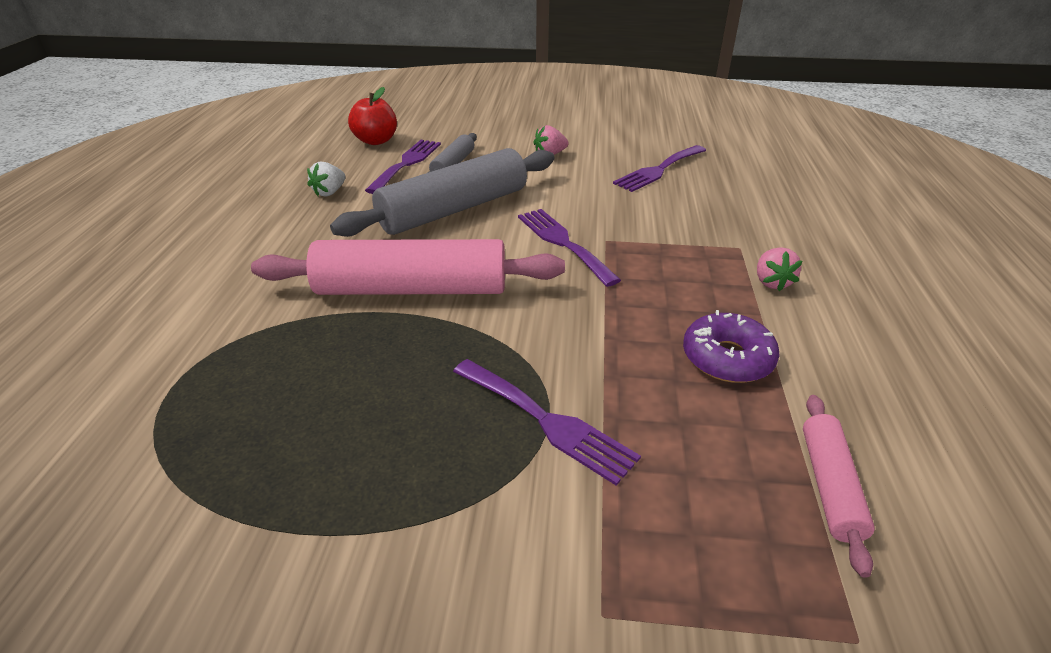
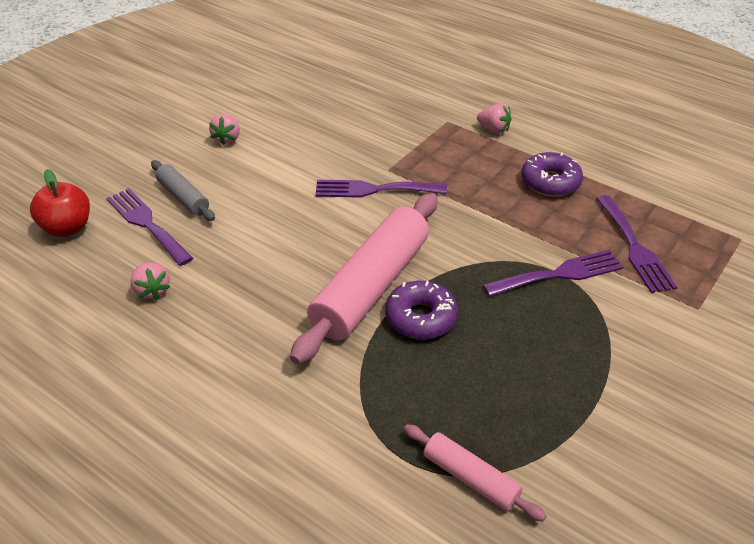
camera: 60 degrees left, 5 degrees up
white strawberry [307,162,346,196] -> pink strawberry [131,262,170,300]
grey rolling pin [330,148,554,237] -> none
purple fork [613,145,706,192] -> purple fork moved to [596,195,677,293]
pink rolling pin [803,395,875,578] -> pink rolling pin moved to [404,424,546,522]
none -> purple donut [385,281,458,339]

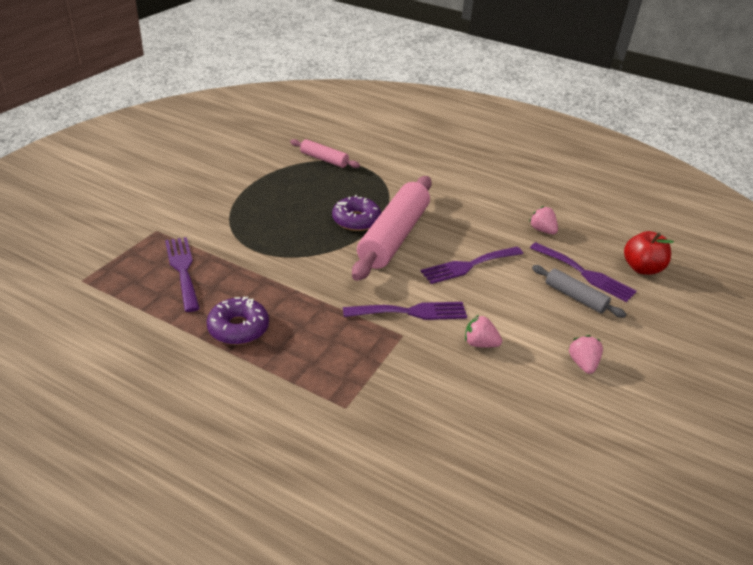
camera: 170 degrees right, 5 degrees down
pink strawberry [477,103,511,134] -> pink strawberry moved to [465,315,502,348]
purple fork [483,250,624,297] -> purple fork moved to [420,247,523,284]

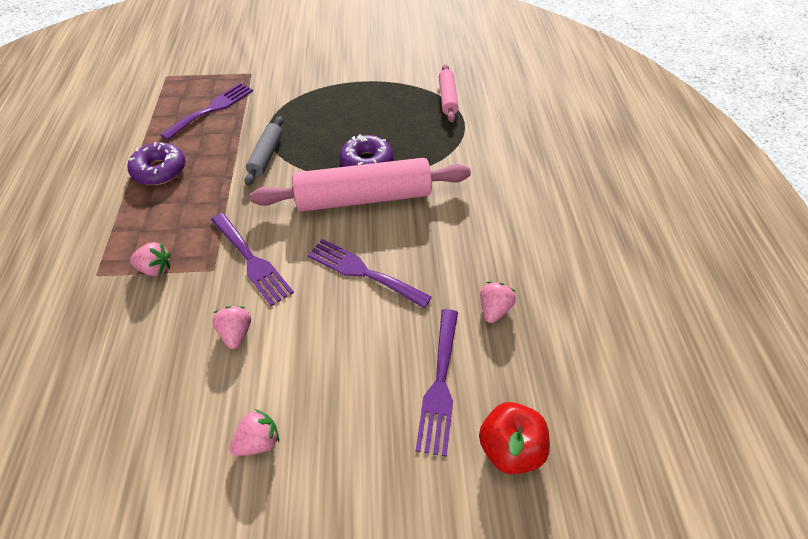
camera: 60 degrees right, 15 degrees up
grey rolling pin [532,265,627,318] -> grey rolling pin moved to [245,116,283,186]
none -> pink strawberry [130,242,171,276]

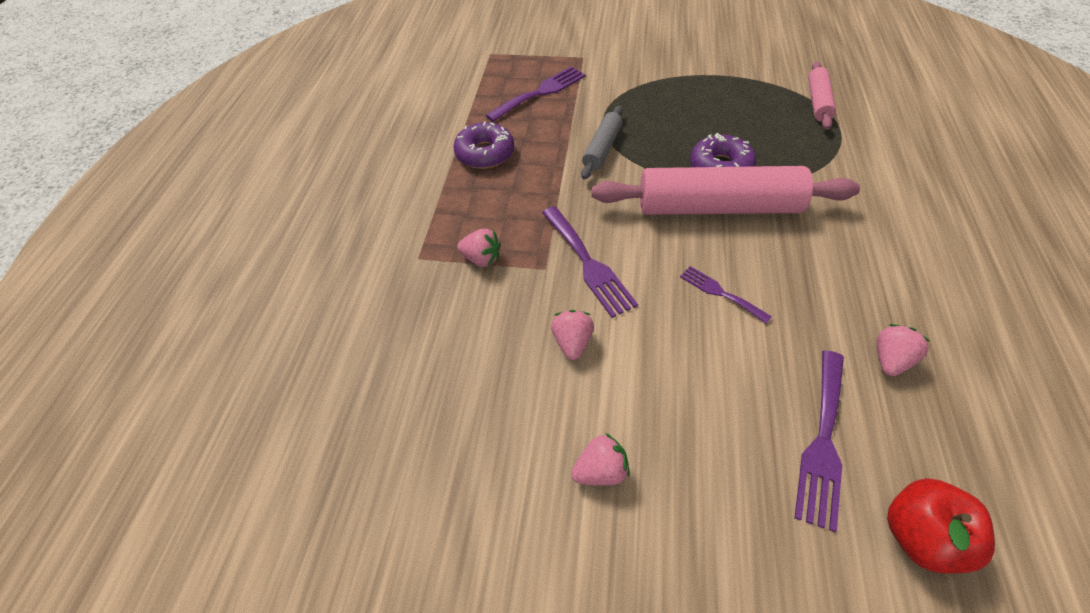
camera: 15 degrees right, 0 degrees up
purple fork [308,239,432,309] -> purple fork [680,266,772,324], size x0.60

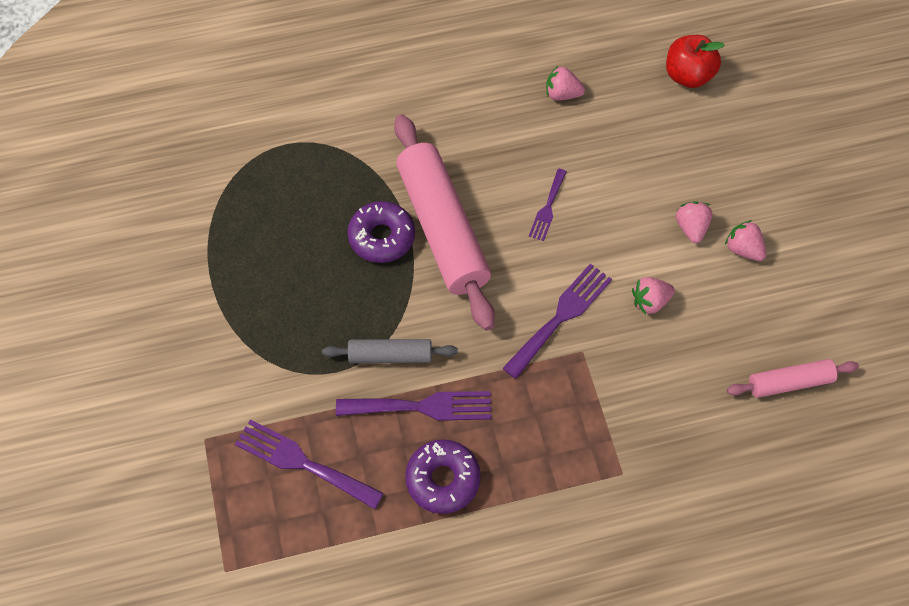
camera: 115 degrees left, 10 degrees up
pink strawberry [457,229,501,267] -> pink strawberry moved to [676,201,712,243]
purple fork [794,350,844,532] -> purple fork moved to [336,391,492,421]
pink rolling pin [808,62,836,130] -> pink rolling pin moved to [727,359,859,398]

